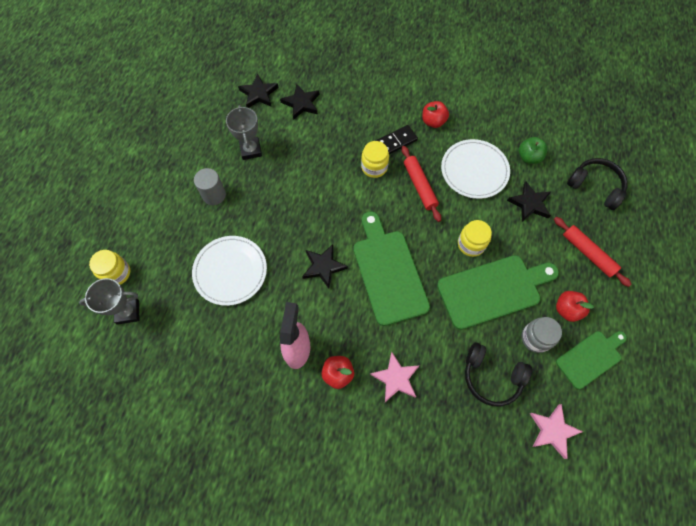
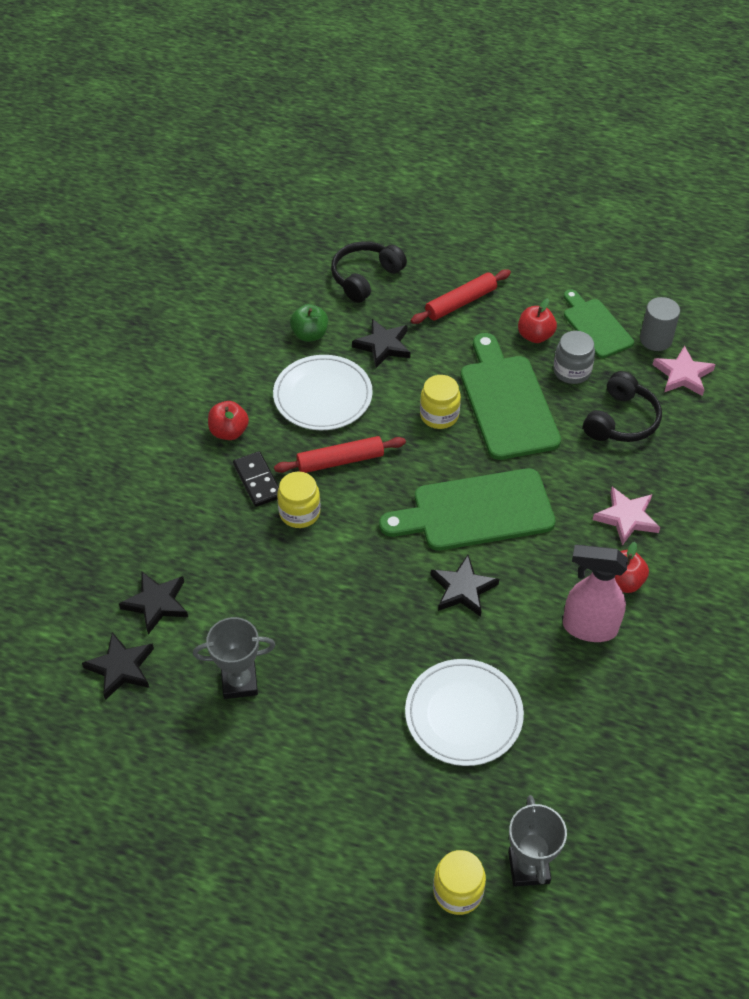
camera: 85 degrees left, 15 degrees down
grey cylinder [194,168,226,205] -> grey cylinder moved to [640,297,680,351]

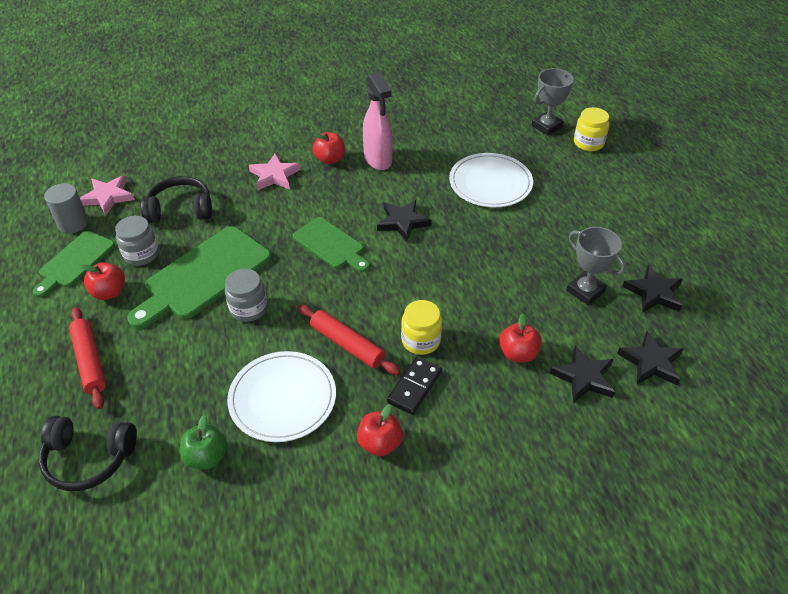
camera: 125 degrees left, 5 degrees down
black star [352,319,411,368] -> black star moved to [622,265,683,313]
green cutting board [379,468,556,551] -> green cutting board [293,217,370,272], size x0.61
red rolling pin [411,269,511,324] -> red rolling pin turned 45 degrees clockwise [69,307,106,409]
yellow jar [420,375,461,429] -> grey jar [225,269,267,322]
none -> red apple [499,313,542,363]

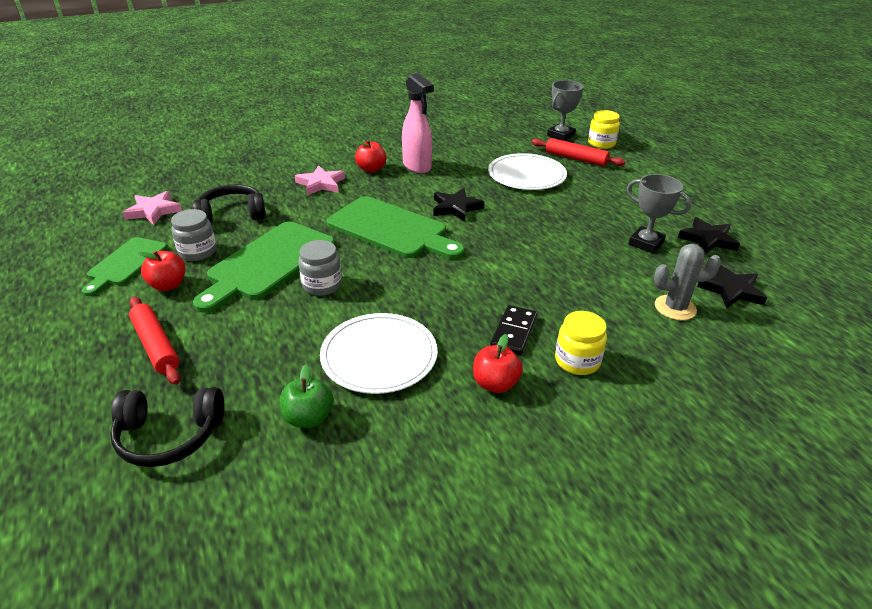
camera: 10 degrees left, 10 degrees down
grey cylinder [44,183,88,234] -> none
green cutting board [293,217,370,272] -> green cutting board [327,196,465,259], size x1.64
red rolling pin [298,304,400,375] -> red rolling pin moved to [531,138,625,166]
yellow jar [401,300,442,355] -> yellow jar moved to [555,311,607,375]
red apple [499,313,542,363] -> none
black star [550,345,615,403] -> grey cactus [654,244,721,320]

